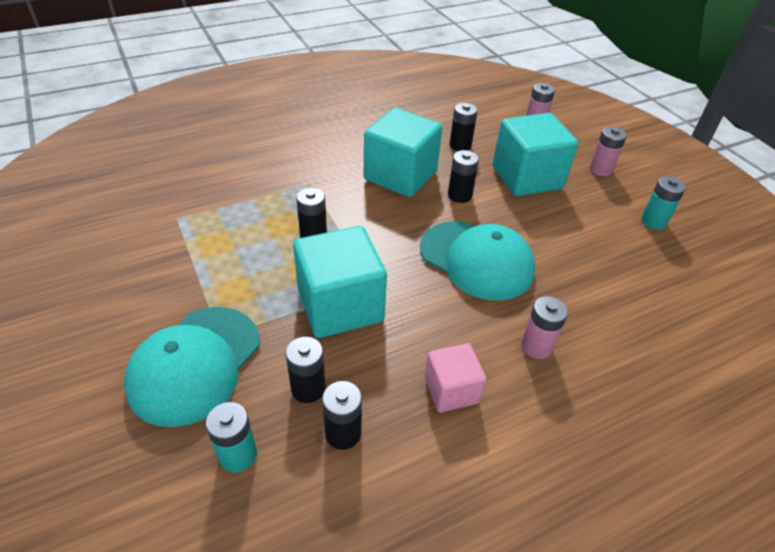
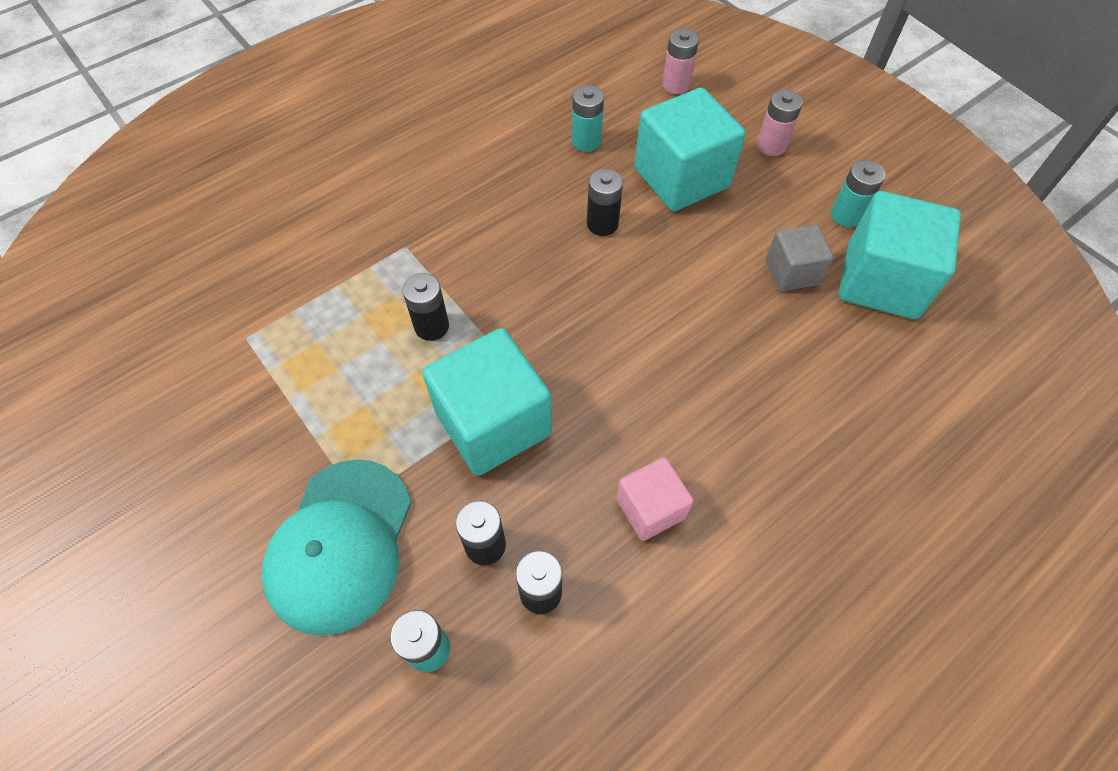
camera: 10 degrees left, 15 degrees up
turquoise cube [364,108,442,197] -> turquoise cube moved to [839,191,961,319]
turquoise cap [420,221,535,301] -> none
black battery [450,103,478,151] -> turquoise battery [572,85,604,152]
pink battery [521,296,568,359] -> none
none -> grey cube [766,224,834,291]

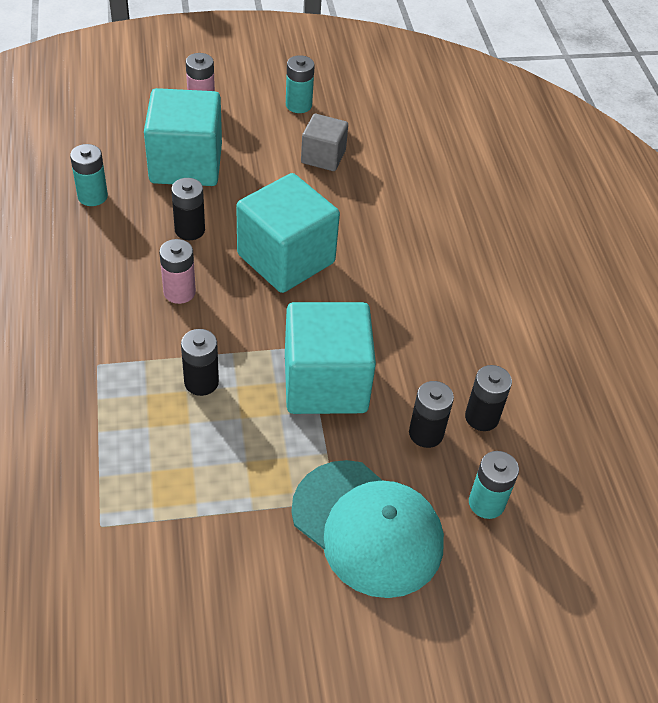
camera: 65 degrees left, 10 degrees down
pink cube [616,457,694,541] -> none
pink battery [662,29,699,94] -> pink battery moved to [159,239,196,304]
turquoise cube [839,191,961,319] -> turquoise cube moved to [236,173,340,293]

